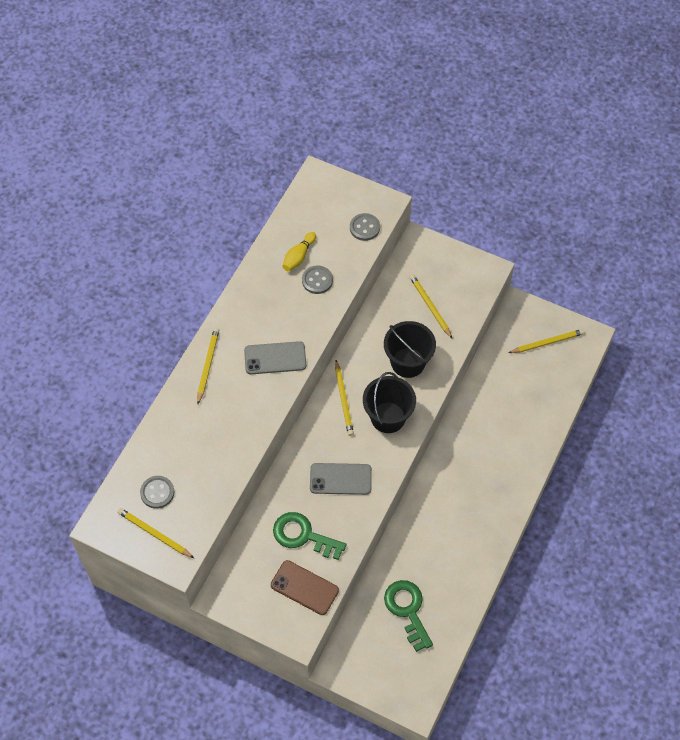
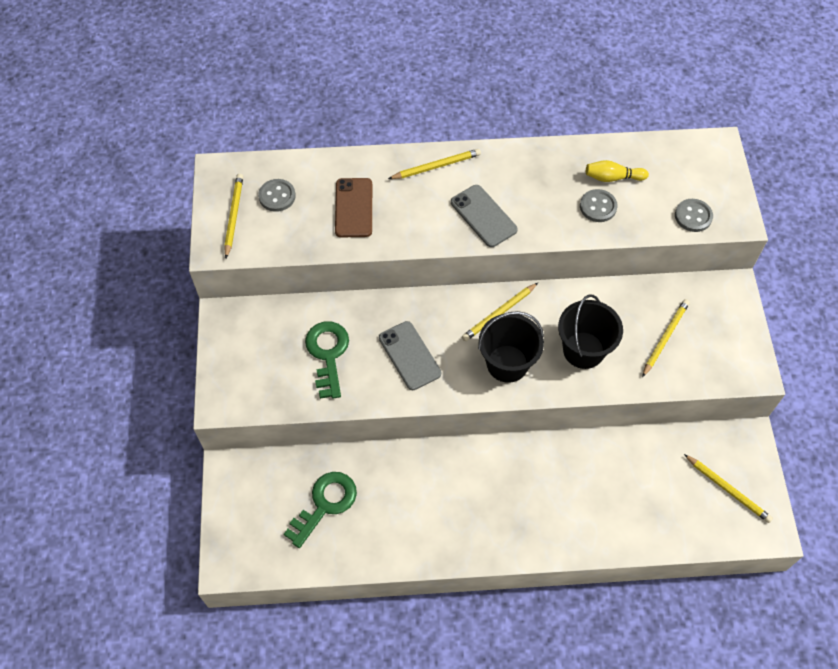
camera: 60 degrees right, 0 degrees up
brown phone [271,560,339,615] -> brown phone moved to [335,178,372,237]

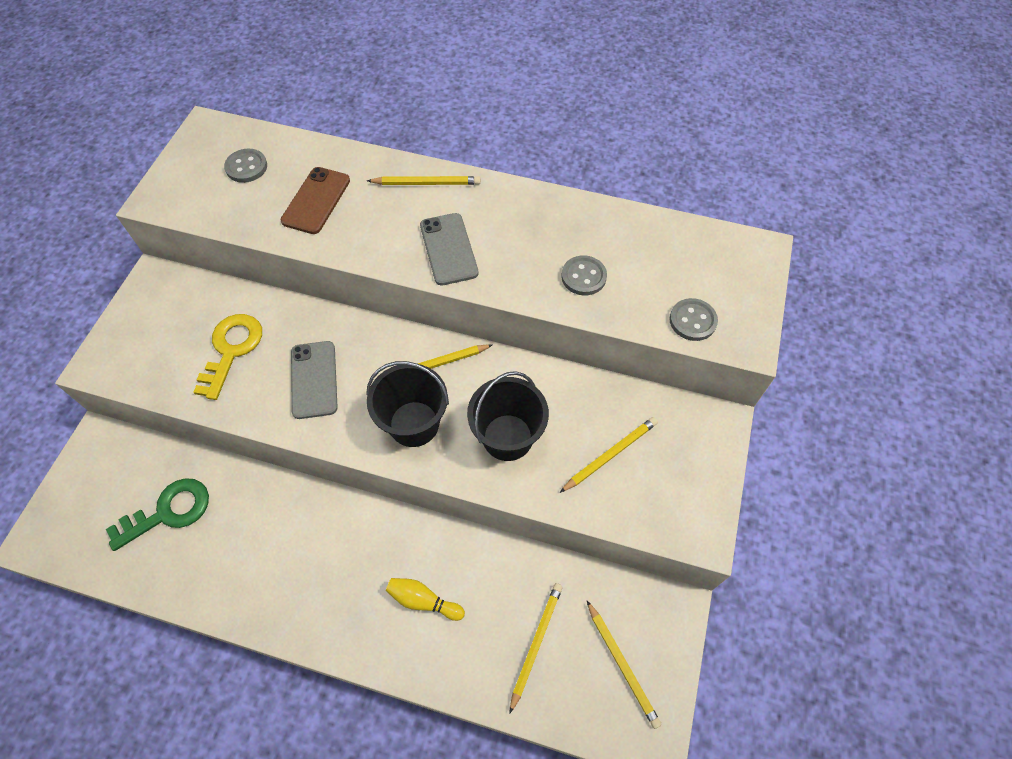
camera: 20 degrees right, 0 degrees up
yellow pencil [224,174,243,258] -> yellow pencil moved to [509,583,563,714]
green key [305,321,349,399] -> yellow key [193,314,262,400]
yellow bowling pin [586,160,649,182] -> yellow bowling pin moved to [386,578,465,621]

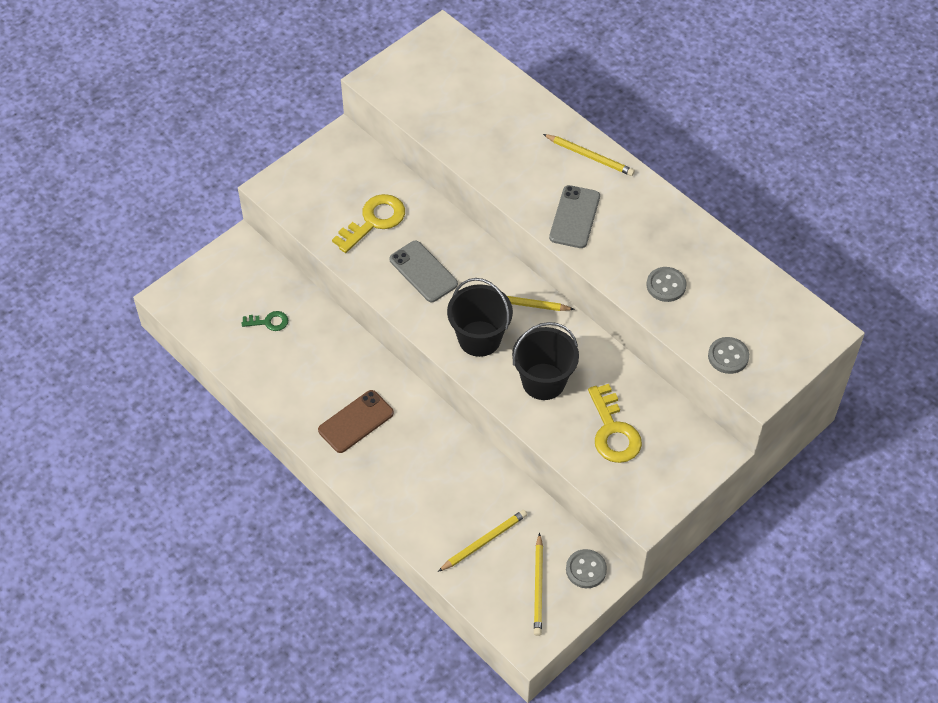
camera: 30 degrees right, 5 degrees down
green key [106,478,209,551] -> green key [242,311,288,331], size x0.55
grey button [224,149,267,183] -> grey button moved to [566,549,607,588]
brown phone [280,167,350,234] -> brown phone moved to [318,390,394,453]
grey phone [291,341,338,419] -> grey phone turned 60 degrees counterclockwise [389,241,458,302]
yellow bowling pin [386,578,465,621] -> none
yellow pencil [560,417,658,493] -> yellow key [588,384,642,463]

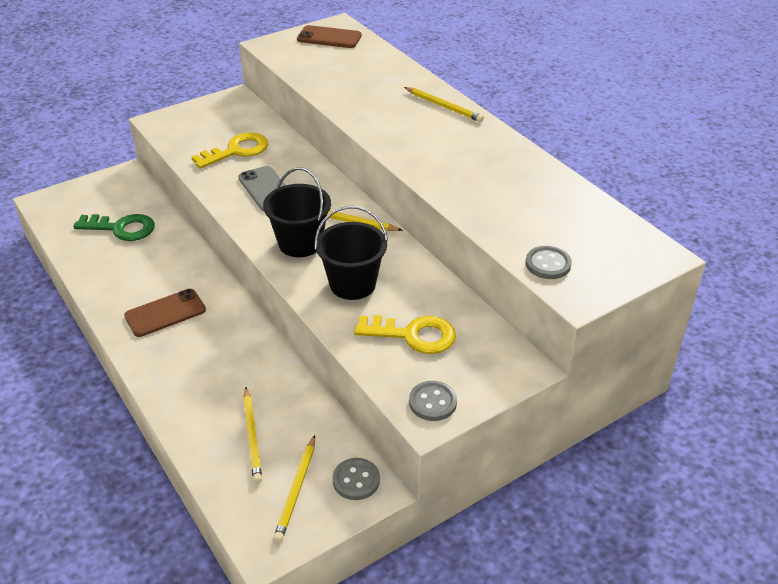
camera: 10 degrees right, 15 degrees down
green key [242,311,288,331] -> green key [73,214,155,241], size x1.81
yellow pencil [438,510,527,572] -> yellow pencil turned 105 degrees clockwise [243,387,262,483]
grey phone [549,185,600,248] -> none
yellow key [588,384,642,463] -> yellow key turned 75 degrees counterclockwise [354,315,456,354]
grey button [647,267,686,302] -> grey button moved to [409,381,457,421]
none -> brown phone [297,25,362,48]

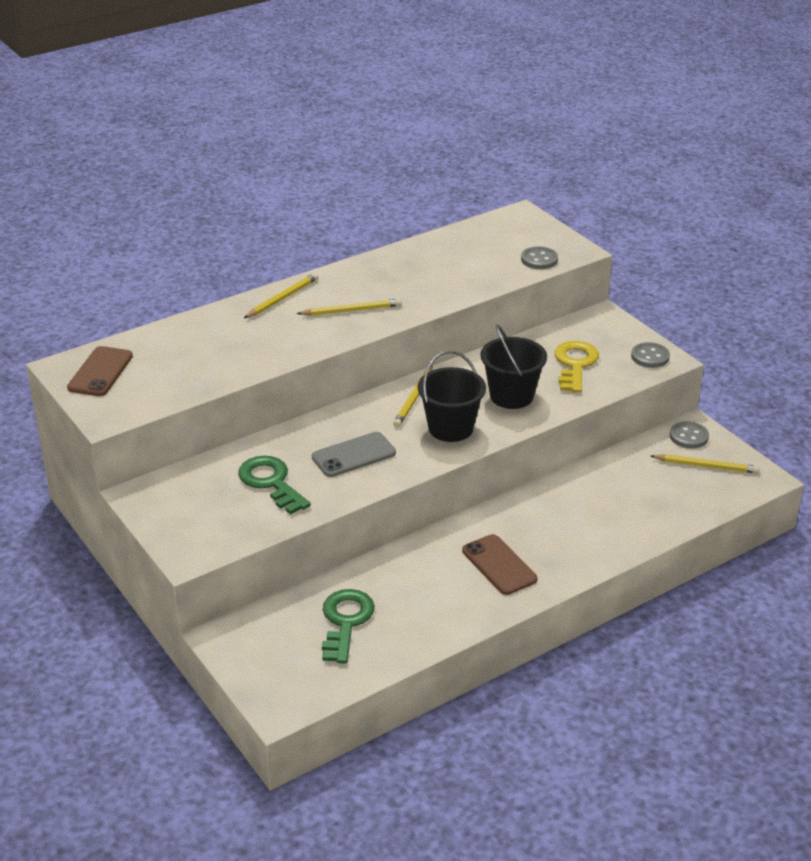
camera: 90 degrees left, 5 degrees down
yellow key [191,133,268,169] -> green key [238,455,311,515]
yellow pencil [243,387,262,483] -> yellow pencil moved to [296,299,402,316]

